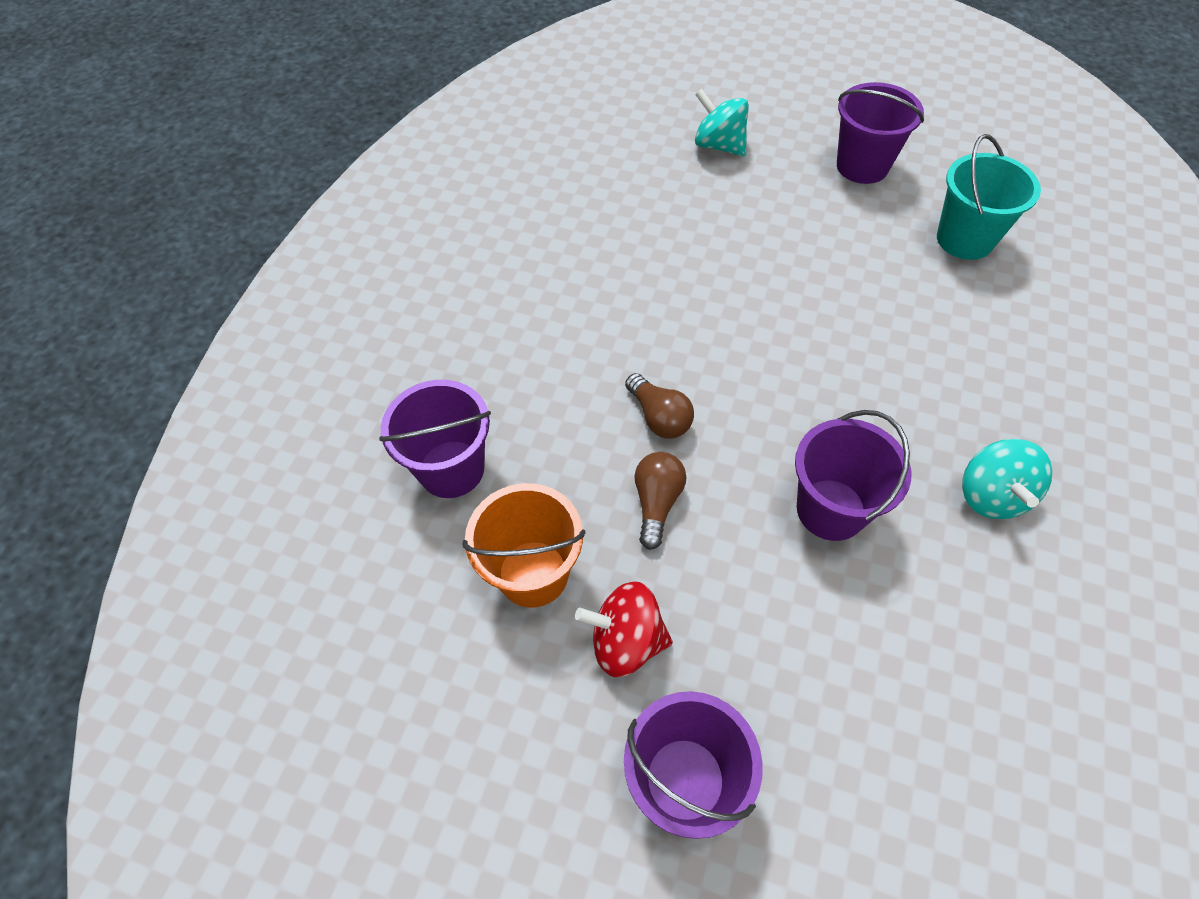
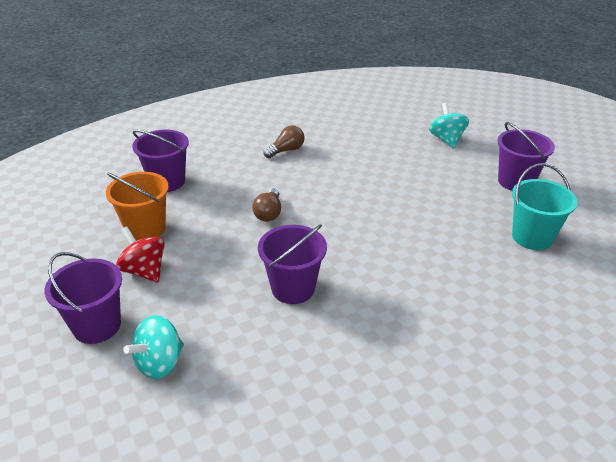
camera: 40 degrees right, 20 degrees down
brown light bulb [635,452,686,550] -> brown light bulb moved to [264,125,304,158]
turquoise spinning top [962,439,1052,519] -> turquoise spinning top moved to [123,315,184,379]

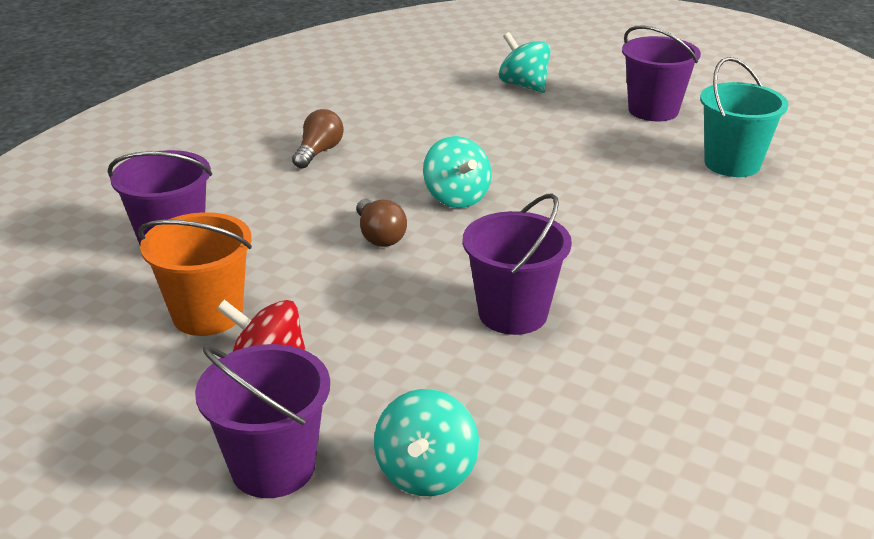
camera: 30 degrees left, 5 degrees down
none -> turquoise spinning top [423,136,492,208]

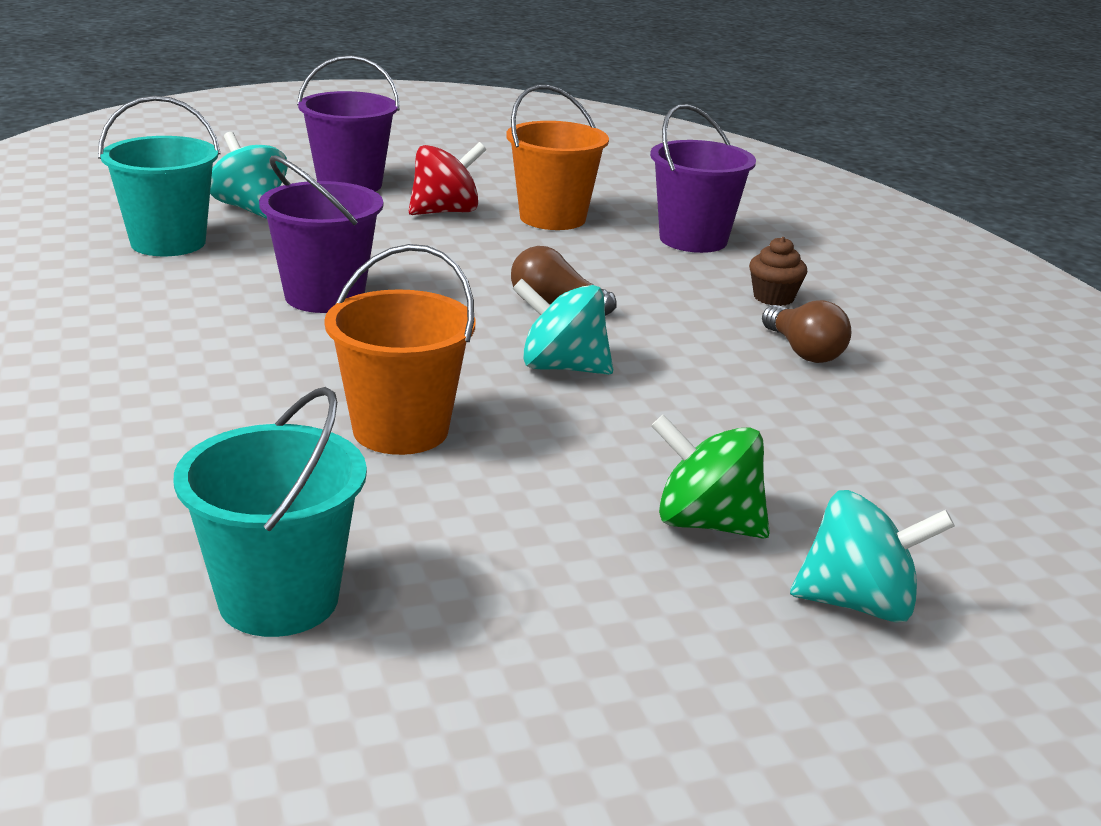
camera: 130 degrees right, 5 degrees down
purple bucket [622,25,701,121] -> none
none -> turquoise bucket [98,96,221,256]
none -> orange bucket [324,244,475,455]
none -> green spinning top [651,414,770,539]
none -> brown cupcake [749,237,807,306]

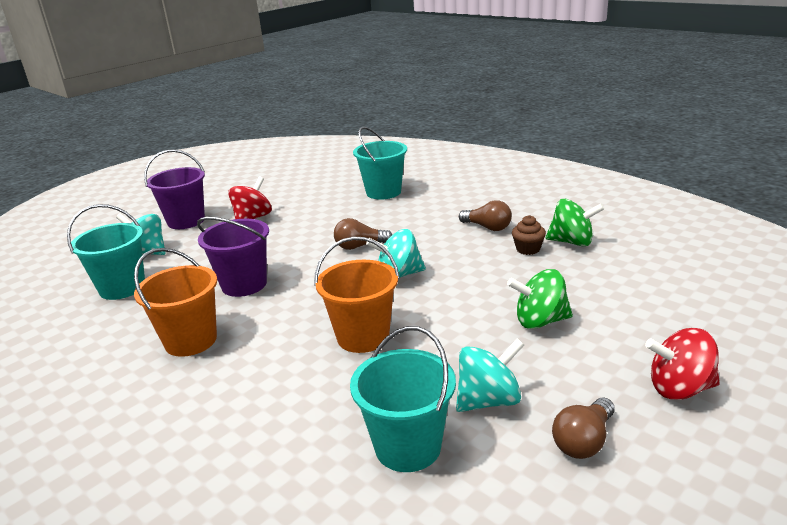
camera: 25 degrees left, 0 degrees up
orange bucket [506,85,609,230] -> orange bucket moved to [134,248,217,357]
purple bucket [650,104,756,253] -> turquoise bucket [353,127,407,200]
brown cupcake [749,237,807,306] -> brown cupcake moved to [512,215,546,255]
turquoise spinning top [790,490,955,623] -> turquoise spinning top moved to [456,339,524,412]
none -> green spinning top [546,199,605,246]
none -> brown light bulb [552,398,615,459]
none -> red spinning top [645,328,720,400]

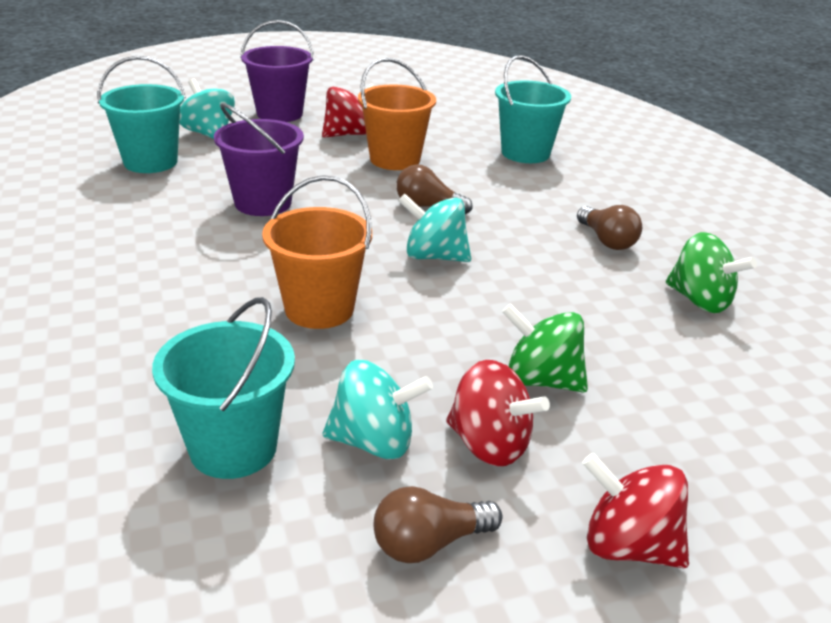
camera: 25 degrees right, 5 degrees up
orange bucket [134,248,217,357] -> orange bucket moved to [358,58,436,170]
brown cupcake [512,215,546,255] -> none
none -> red spinning top [446,360,550,466]

